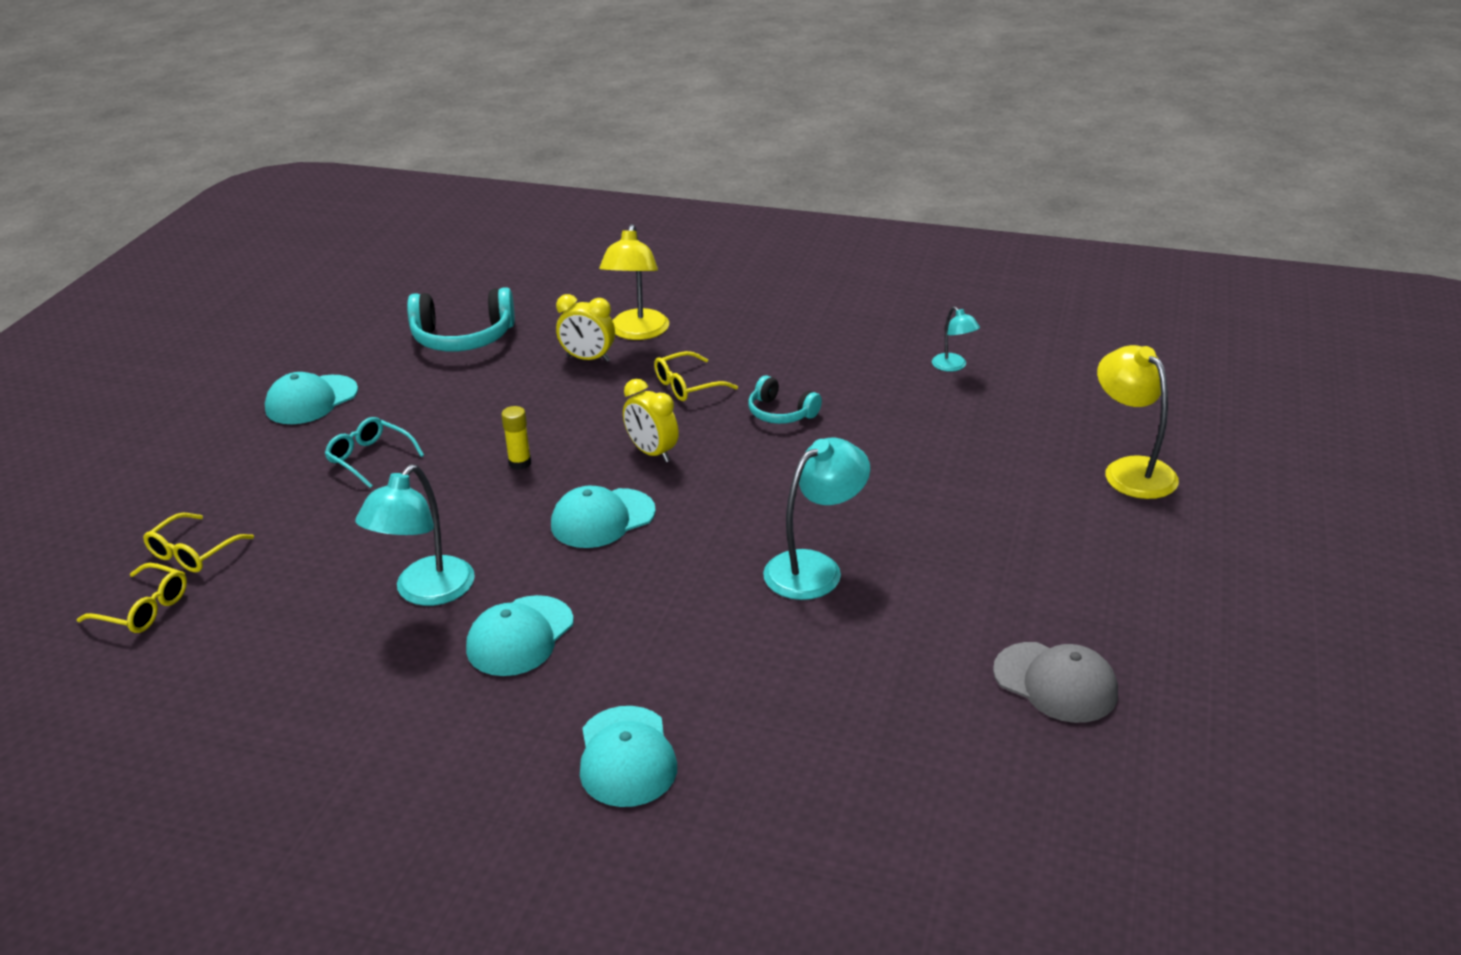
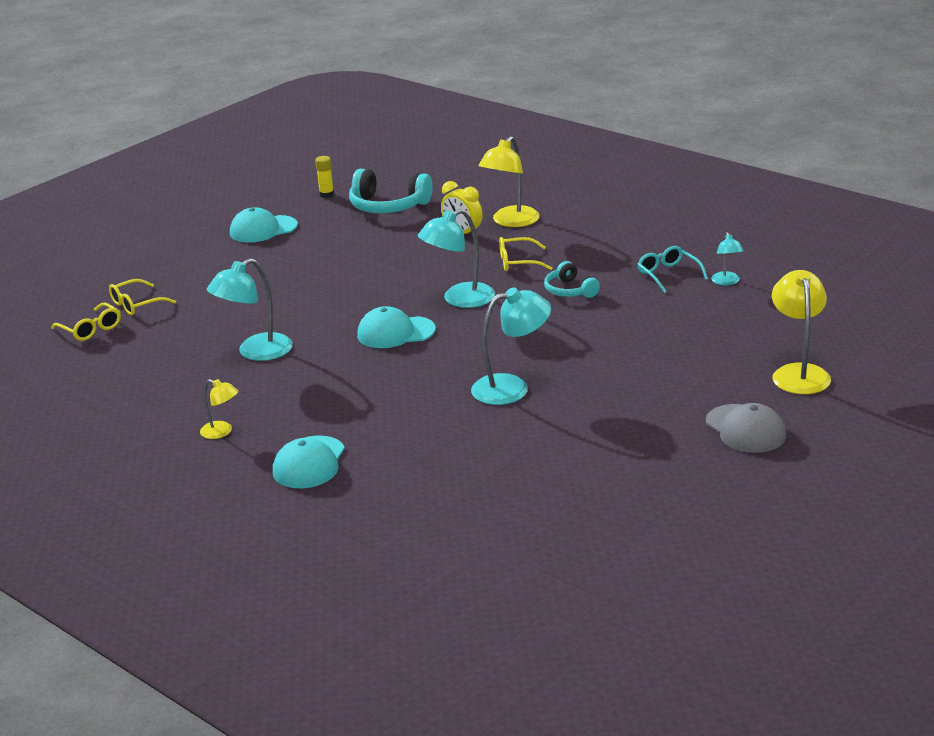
camera: 25 degrees right, 5 degrees down
turquoise glasses [325,417,424,488] -> turquoise glasses moved to [637,246,708,293]
turquoise cap [466,595,574,676] -> none
yellow glue stick [501,406,531,470] -> yellow glue stick moved to [315,156,334,198]
yellow clock [623,379,679,462] -> turquoise lamp [418,209,495,308]
grey cap [993,642,1118,723] -> grey cap moved to [706,403,786,453]
none -> yellow lamp [200,379,238,439]

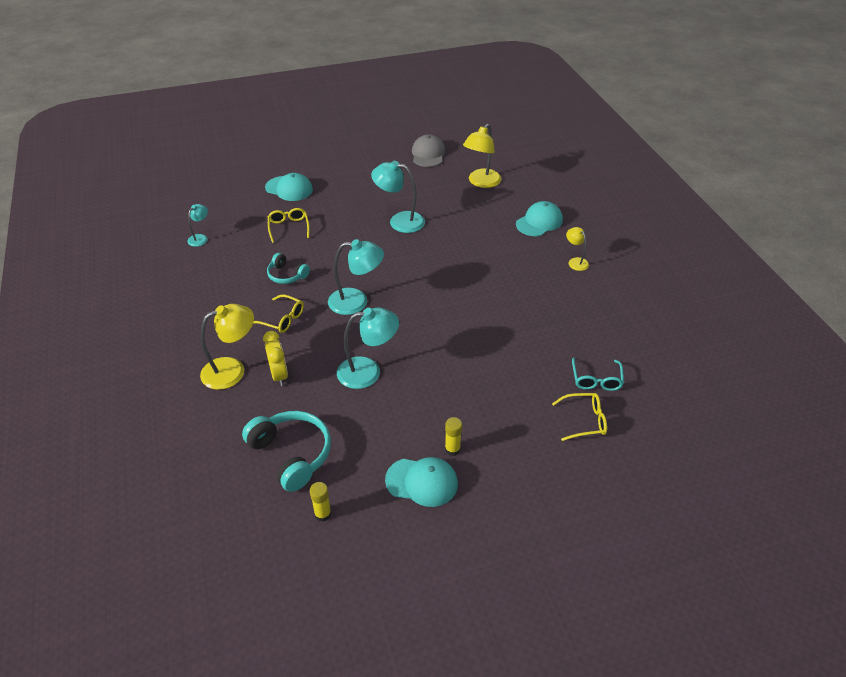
camera: 150 degrees left, 15 degrees up
yellow glasses [51,302,121,341] -> yellow glasses moved to [268,208,310,243]
turquoise lamp [207,258,293,361] -> turquoise lamp moved to [337,307,399,389]
turquoise cap [357,306,436,348] -> turquoise cap moved to [265,173,313,201]
turquoise headphones [544,261,600,298] -> turquoise headphones turned 120 degrees clockwise [267,253,310,284]
turquoise glasses [637,246,708,293] -> turquoise glasses moved to [572,358,624,391]
grey cap [706,403,786,453] -> grey cap moved to [412,134,446,167]
yellow lamp [772,270,831,394] -> yellow lamp moved to [463,124,502,188]
none -> yellow glue stick [445,417,462,456]

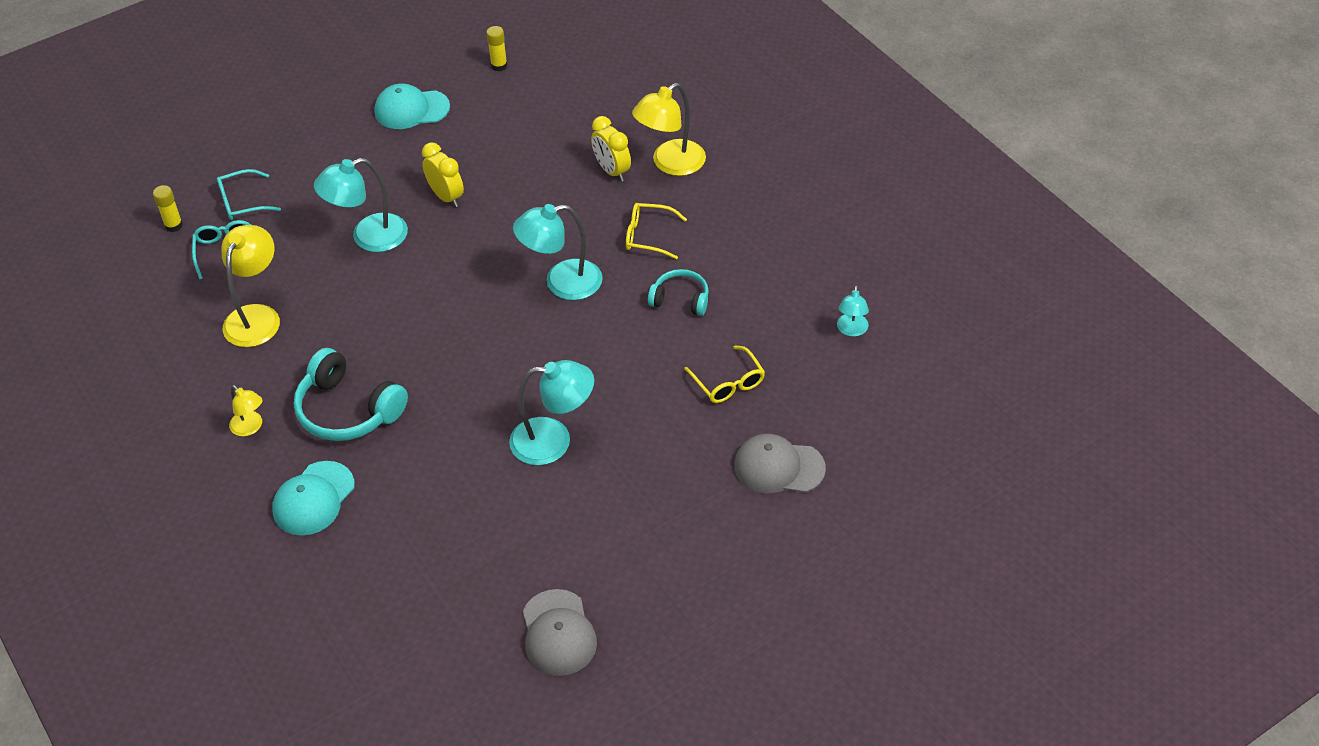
camera: 165 degrees right, 5 degrees up
turquoise headphones [242,411,331,492] -> turquoise headphones moved to [294,348,408,441]
turquoise cap [265,173,313,201] -> grey cap [734,434,826,493]
turquoise lamp [337,307,399,389] -> turquoise lamp moved to [314,158,408,252]
yellow glue stick [445,417,462,456] -> yellow glue stick moved to [153,185,183,232]
yellow lamp [463,124,502,188] -> yellow lamp moved to [221,225,280,347]
yellow glasses [552,393,607,441] -> turquoise glasses [217,169,281,220]
none -> yellow clock [422,142,464,207]

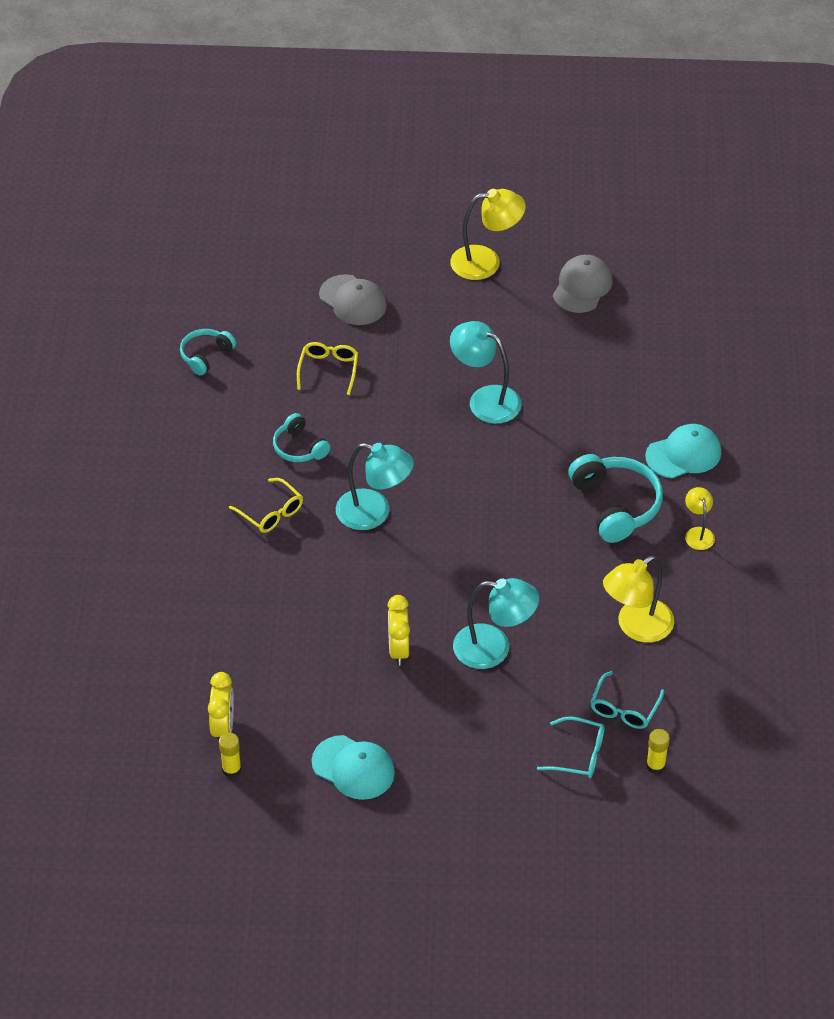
camera: 145 degrees left, 0 degrees up
yellow clock [591,116,631,181] -> yellow clock moved to [208,672,234,739]
yellow lamp [632,83,706,176] -> yellow lamp moved to [450,189,526,280]
turquoise lamp [837,285,869,337] -> turquoise headphones [180,329,236,376]

